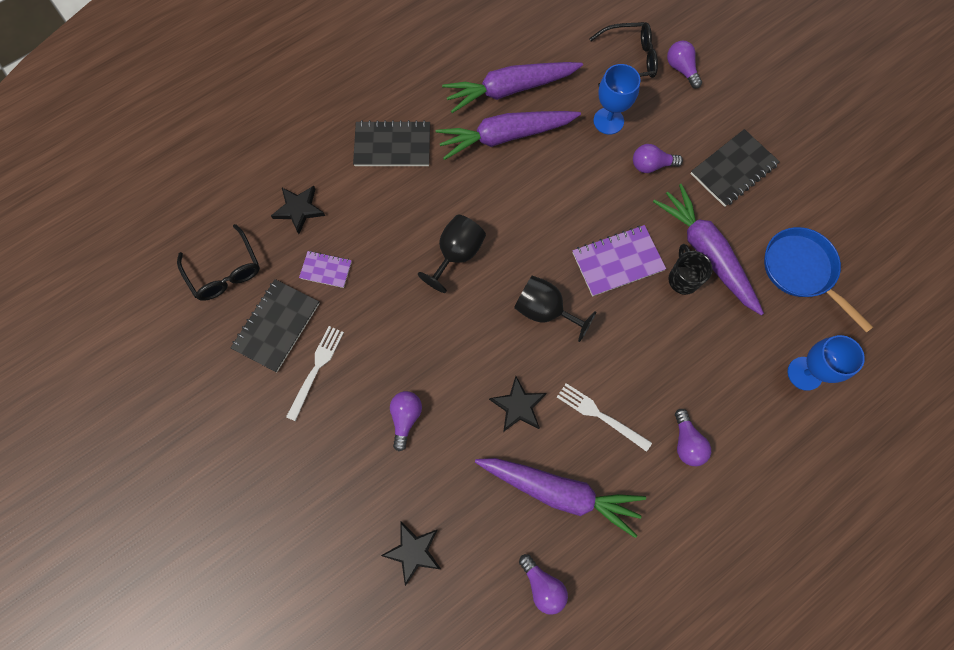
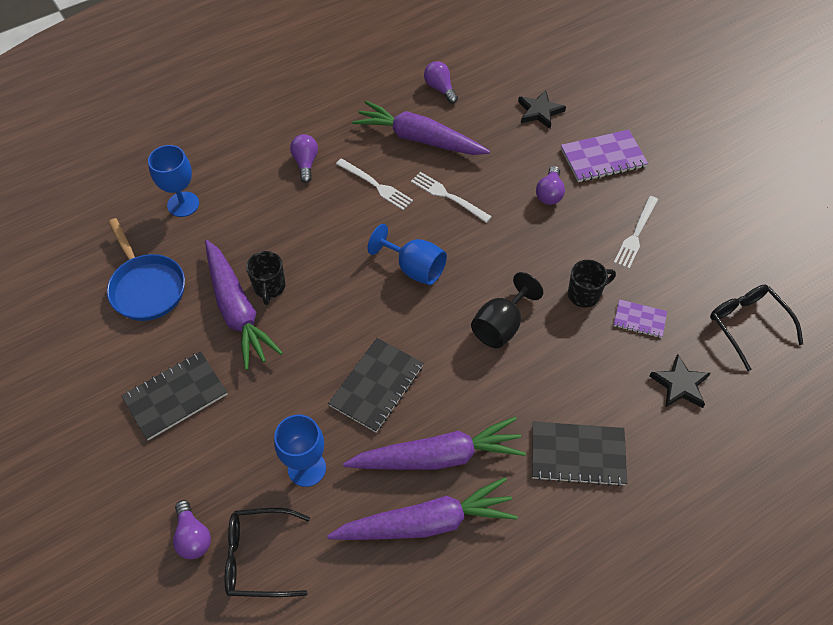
camera: 175 degrees left, 15 degrees down
black notebook [231,279,320,372] -> black notebook moved to [328,338,424,432]
black star [489,376,546,432] -> white fork [411,172,492,223]
black goblet [514,275,596,342] -> blue goblet [368,224,447,285]
purple notebook [573,225,666,297] -> purple notebook moved to [561,130,648,182]
purple light bulb [633,144,683,173] -> none
none -> black mug [568,260,616,308]

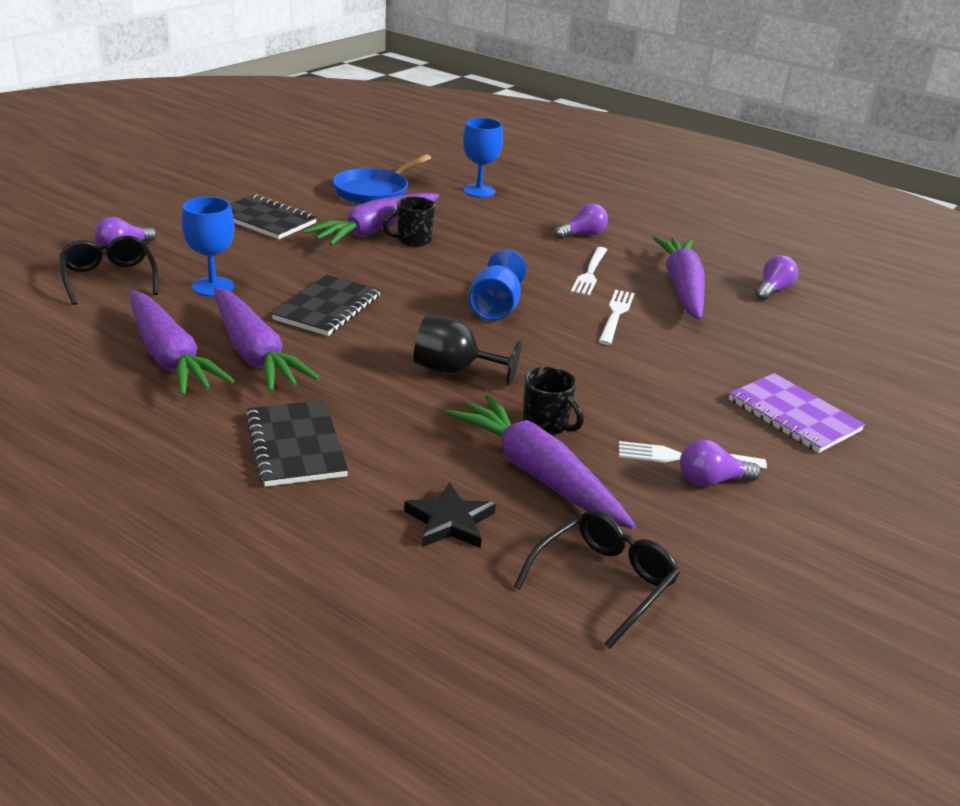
camera: 65 degrees right, 25 degrees down
black notebook [328,338,424,432] -> black notebook turned 75 degrees counterclockwise [271,275,381,336]
black star [518,90,566,129] -> none
purple light bulb [536,166,565,205] -> purple light bulb moved to [680,439,761,487]
purple notebook [614,299,667,338] -> purple carrot [446,395,636,529]

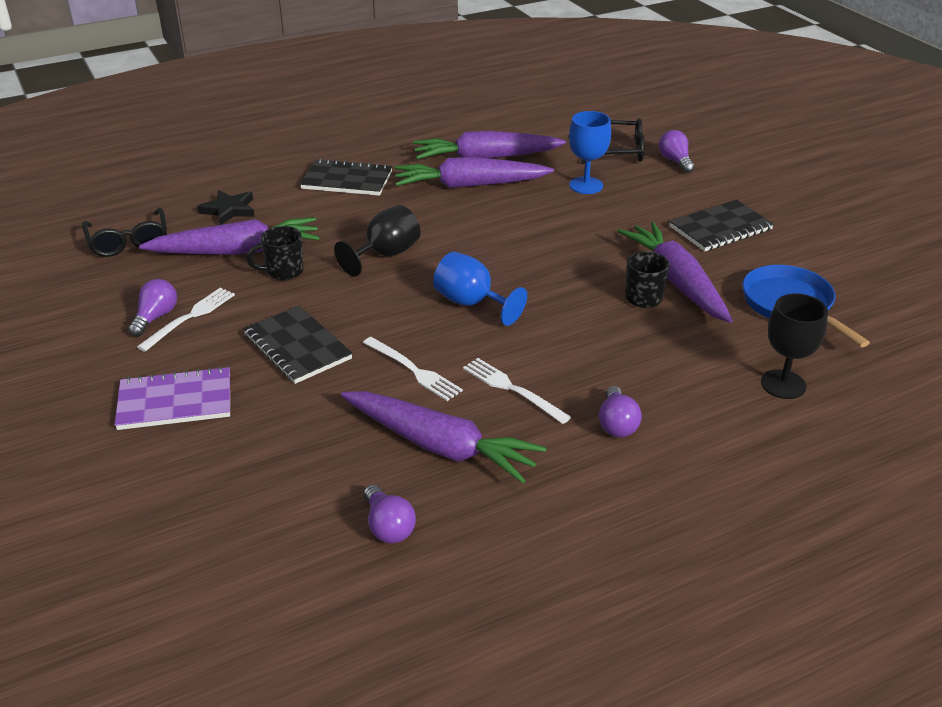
camera: 120 degrees right, 5 degrees up
black notebook [271,275,381,336] -> black notebook moved to [243,306,353,384]
blue goblet [463,118,503,198] -> black goblet [761,293,828,399]

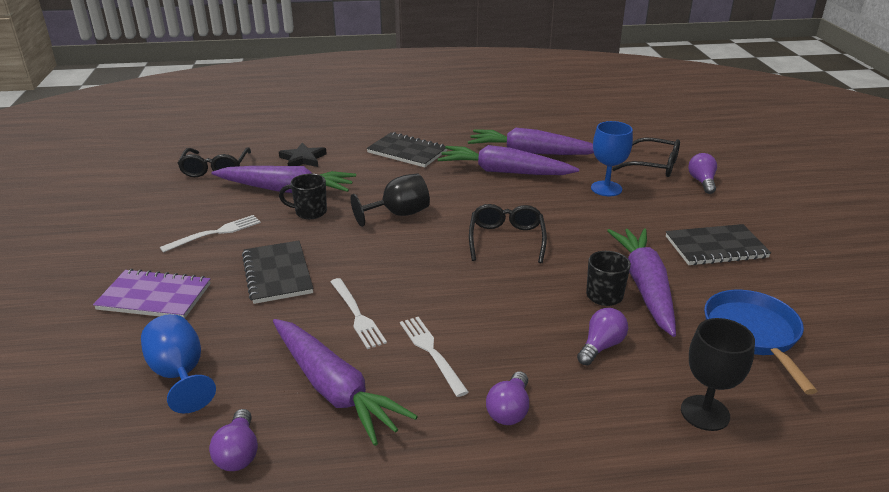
camera: 20 degrees right, 5 degrees down
purple light bulb [128,279,177,336] -> purple light bulb moved to [577,308,628,365]
blue goblet [433,252,527,326] -> blue goblet moved to [141,314,216,413]
none -> black glasses [469,204,547,263]

